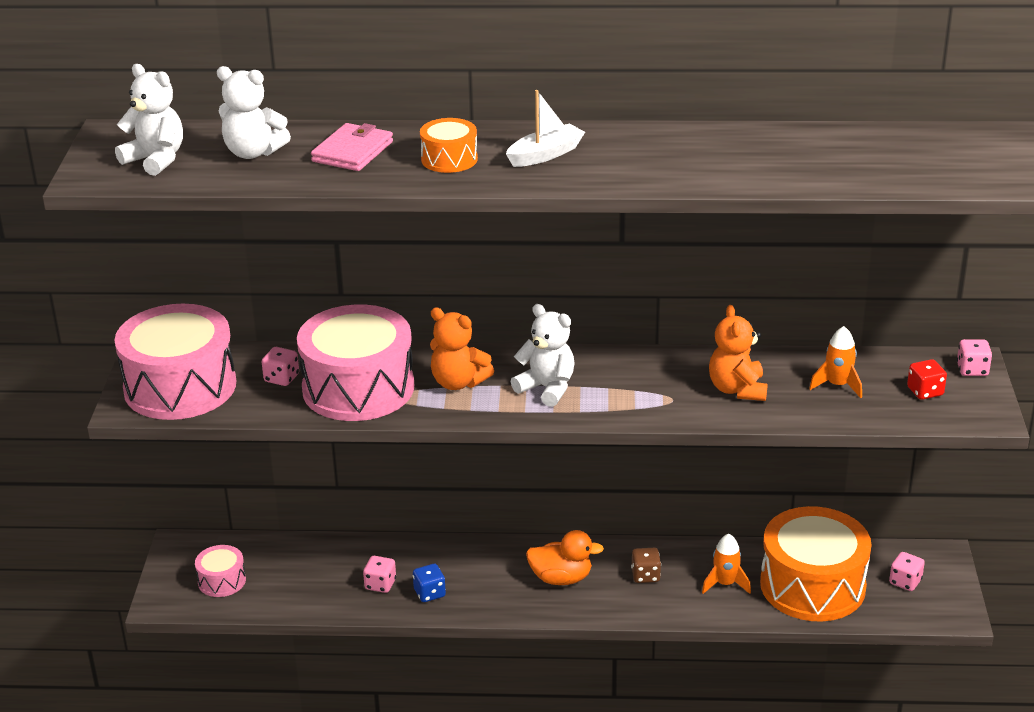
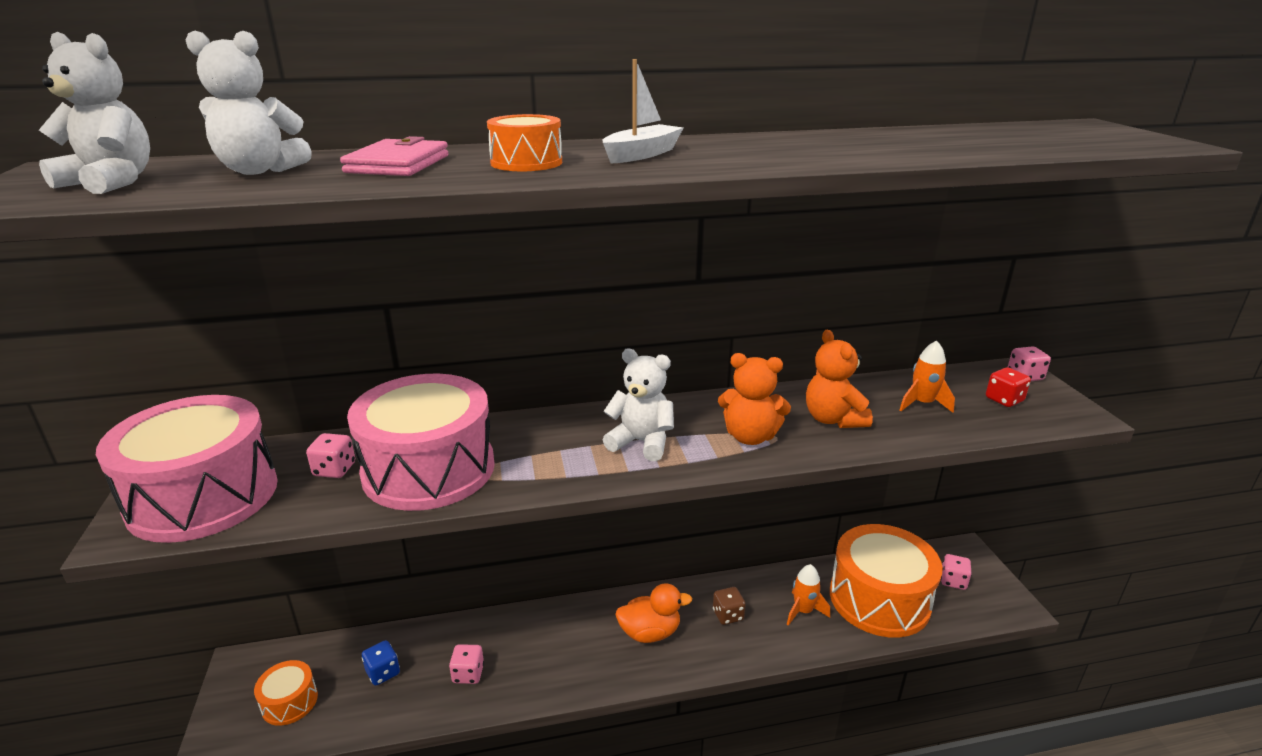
camera: 15 degrees left, 5 degrees down
pink drum [195,545,246,597] -> orange drum [254,660,318,726]
blue dice [413,564,446,602] -> blue dice moved to [362,640,400,686]
orange teddy bear [430,308,494,390] -> orange teddy bear moved to [718,353,791,445]

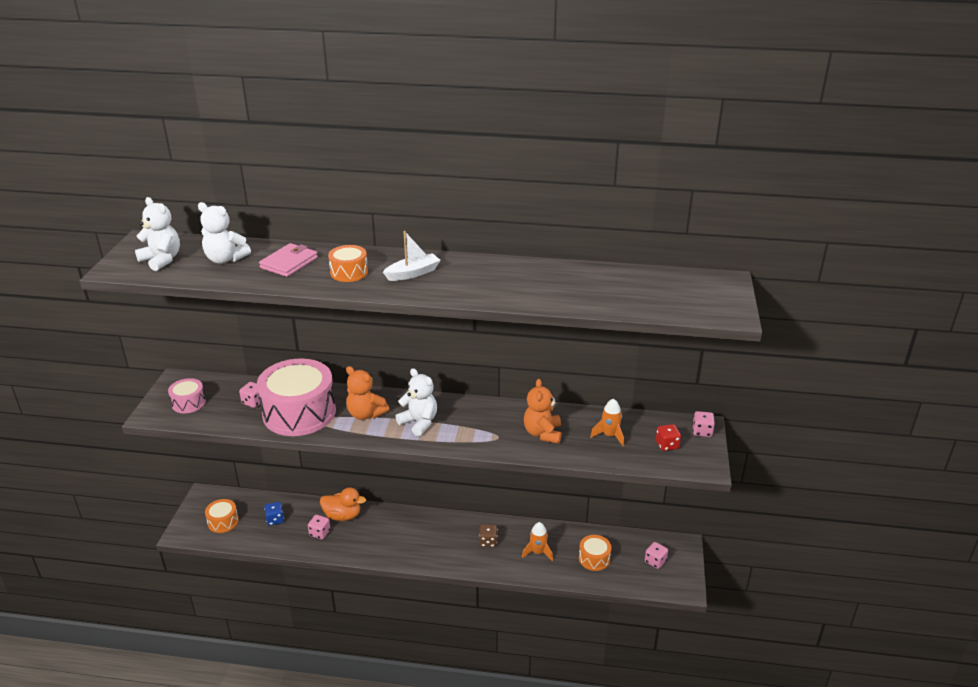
camera: 20 degrees right, 5 degrees up
pink drum [96,395,278,543] -> pink drum [168,378,206,413], size x0.46
orange duck [615,583,692,643] -> orange duck moved to [320,487,366,521]
orange teddy bear [718,353,791,445] -> orange teddy bear moved to [346,366,389,420]
orange drum [830,524,943,638] -> orange drum [579,535,611,571], size x0.46

